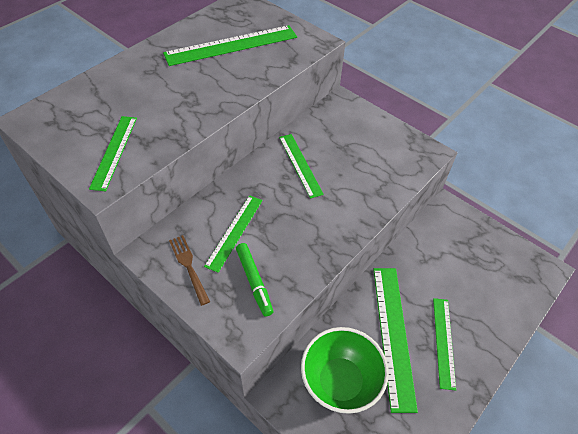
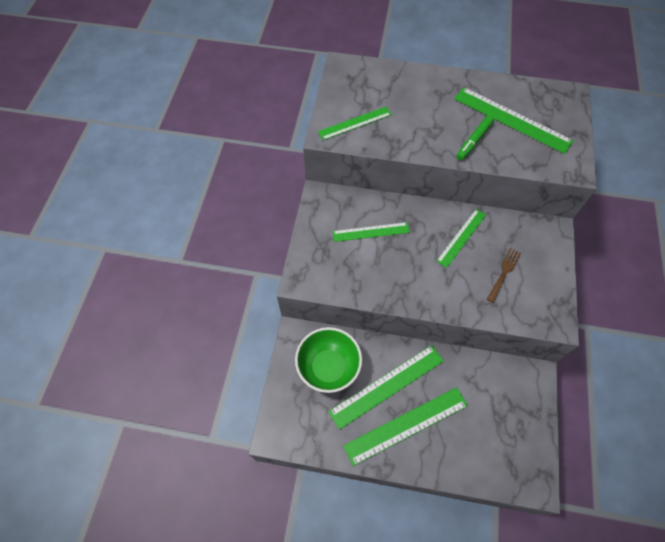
camera: 60 degrees right, 10 degrees up
brown fork [169,235,210,306] -> brown fork moved to [487,248,521,303]
green marker [236,243,273,317] -> green marker moved to [456,115,495,160]
green ruler [433,298,456,391] -> green ruler [343,387,468,466], size x1.60

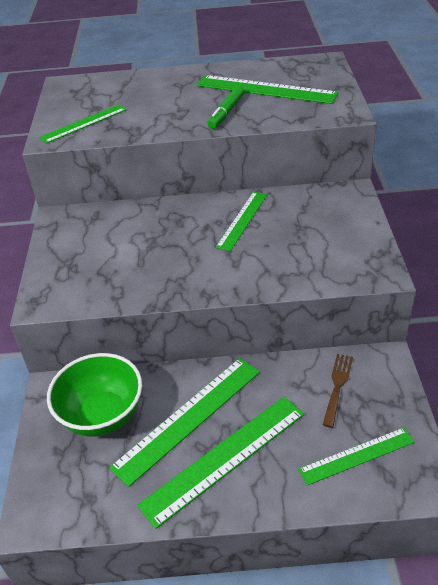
camera: 10 degrees left, 20 degrees down
green ruler [332,222,410,242] -> green ruler moved to [298,428,415,486]
brown fork [487,248,521,303] -> brown fork moved to [323,354,353,428]

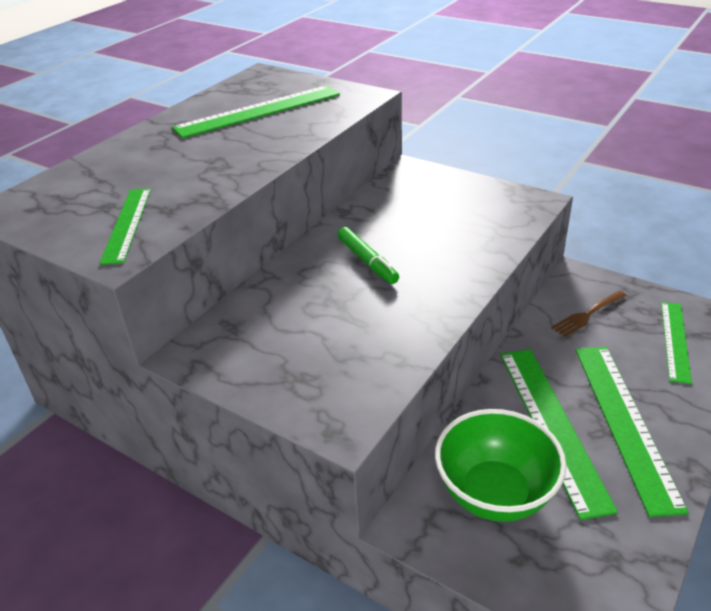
camera: 55 degrees left, 5 degrees down
green marker [207,86,245,129] -> green marker moved to [338,227,399,284]
green ruler [216,191,267,251] -> none
brown fork [323,354,353,428] -> brown fork turned 90 degrees counterclockwise [551,291,627,337]

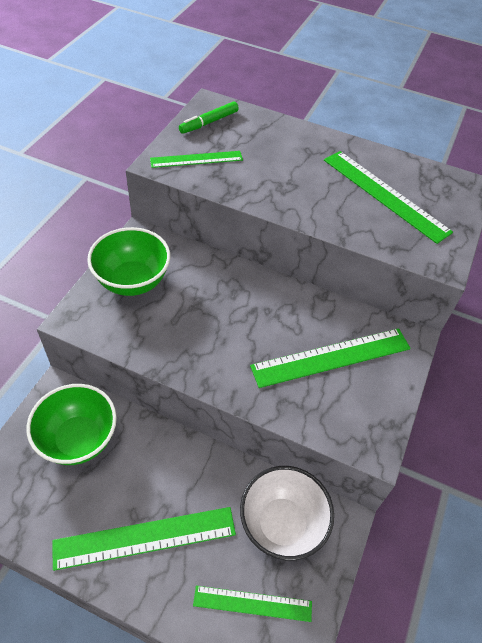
camera: 75 degrees right, 15 degrees up
green marker [338,227,399,284] -> green marker moved to [179,102,239,134]
green ruler [500,349,618,520] -> green ruler moved to [250,328,411,388]
brown fork [551,291,627,337] -> white bowl [240,466,334,560]
none -> green bowl [87,227,170,296]

